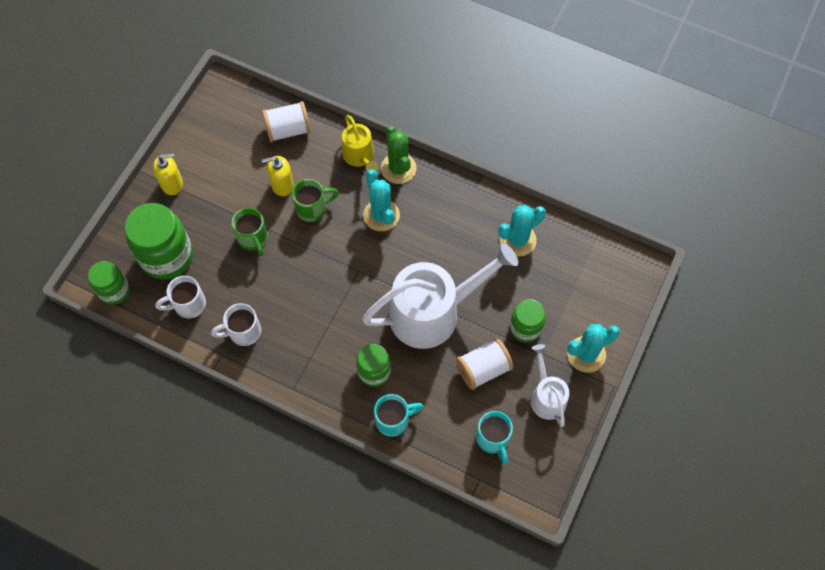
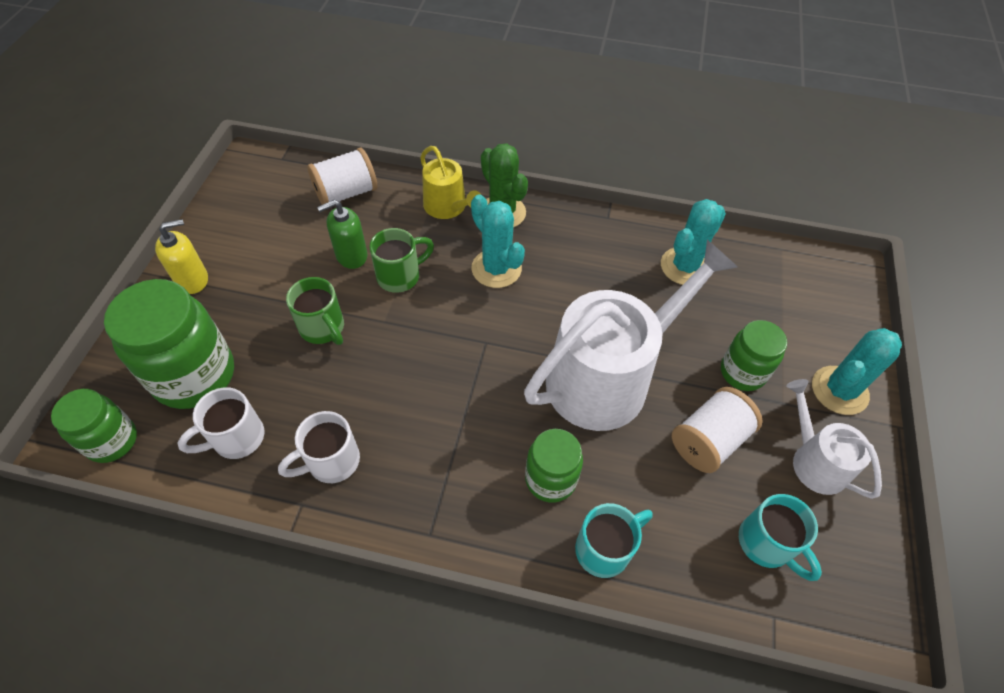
camera: 15 degrees left, 10 degrees down
yellow soap dispenser [262,156,294,196] -> green soap dispenser [317,200,367,269]

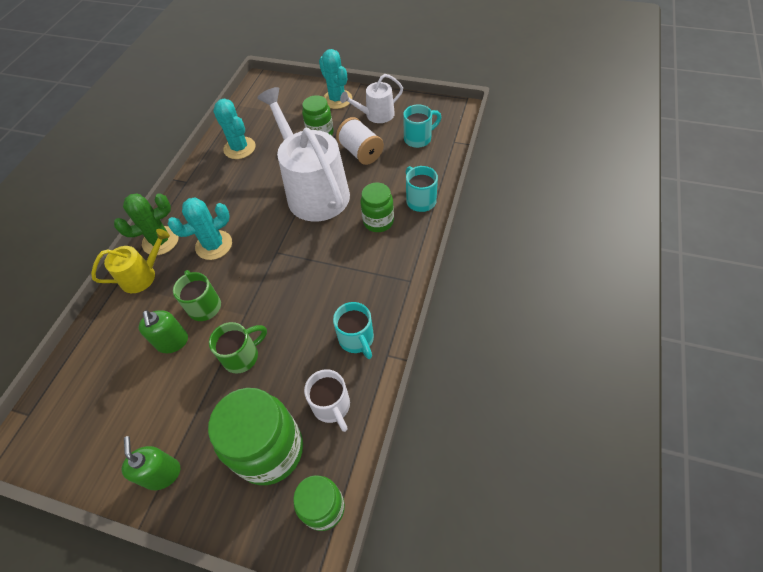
camera: 80 degrees left, 0 degrees up
yellow soap dispenser [155,219,208,294] -> green soap dispenser [121,436,180,490]
white mug [278,411,360,483] -> turquoise mug [333,302,374,359]
white spool [307,148,377,205] -> none

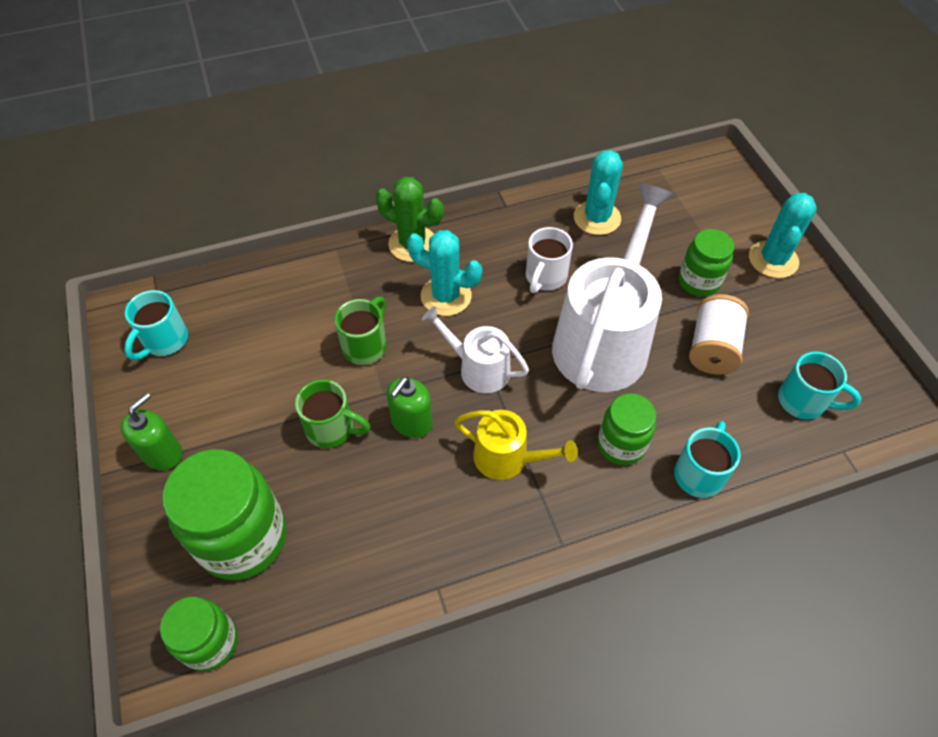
camera: 50 degrees right, 0 degrees up
yellow watering can [91,229,170,293] -> yellow watering can moved to [455,410,578,480]
green soap dispenser [139,310,188,353] -> green soap dispenser moved to [387,377,433,438]
white mug [304,369,350,432] -> white mug moved to [526,227,573,293]
turquoise mug [333,302,374,359] -> turquoise mug moved to [124,290,188,361]
white watering can [340,74,403,123] -> white watering can moved to [422,306,529,393]

